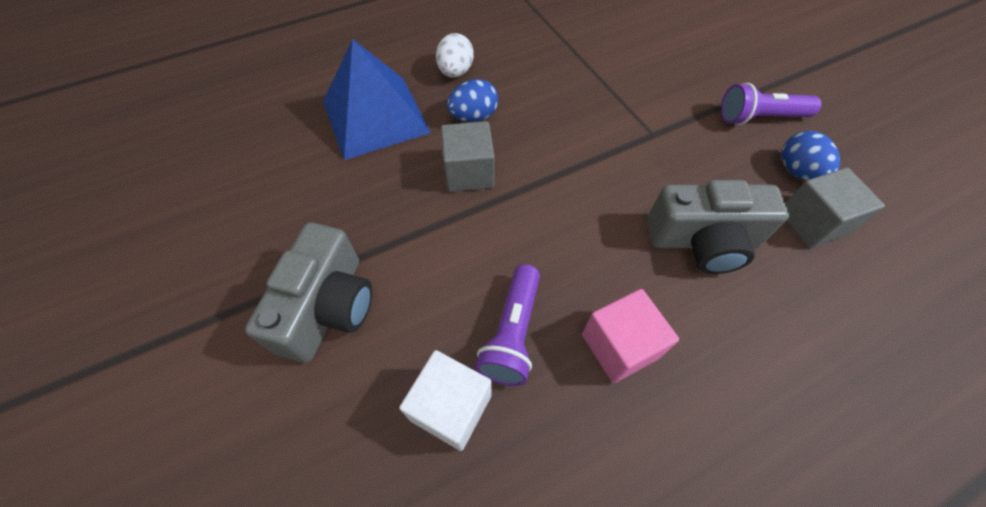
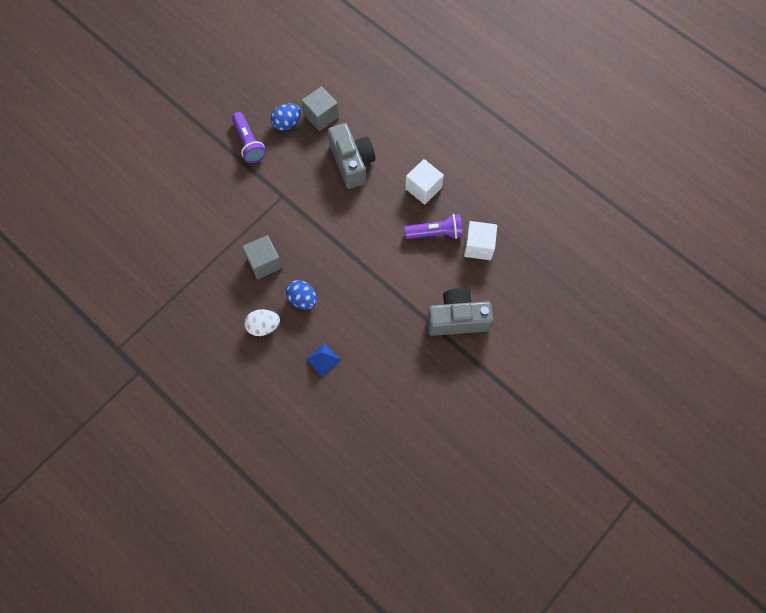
camera: 110 degrees left, 10 degrees up
blue pyramid [323,39,431,160] -> blue pyramid [306,343,341,376], size x0.42
grey cube [441,121,495,192] -> grey cube moved to [242,235,282,279]
pink cube [582,289,679,383] -> white cube [405,159,444,205]

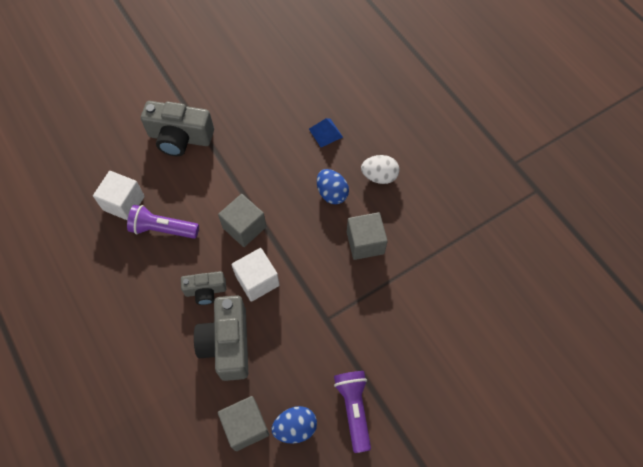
camera: 165 degrees left, 5 degrees down
white cube [405,159,444,205] -> white cube moved to [232,248,279,302]
none -> grey camera [181,271,226,305]
none -> grey cube [218,194,266,247]

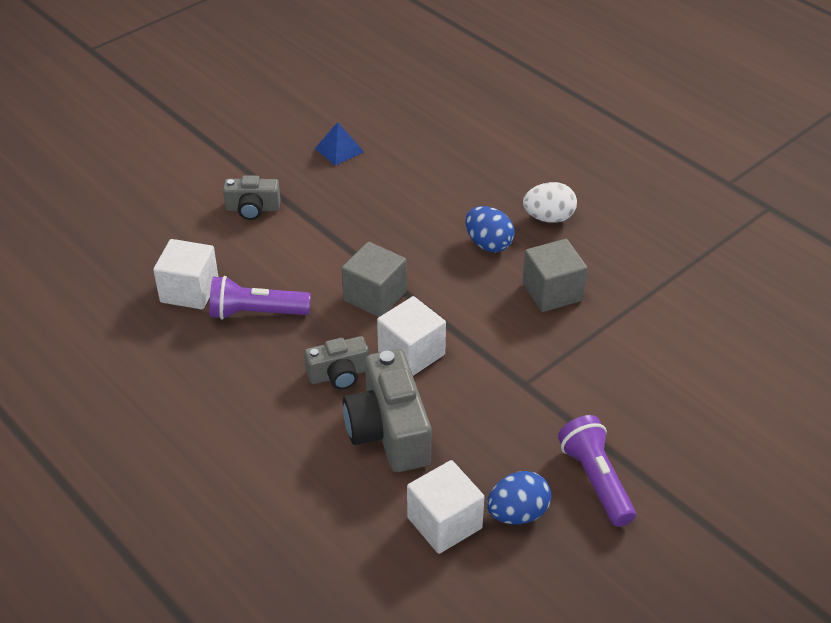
camera: 10 degrees left, 20 degrees down
grey camera [141,101,214,156] -> grey camera [223,175,281,220], size x0.58
grey cube [218,396,269,451] -> white cube [407,460,484,554]
blue pyramid [309,118,343,147] -> blue pyramid moved to [315,122,364,166]

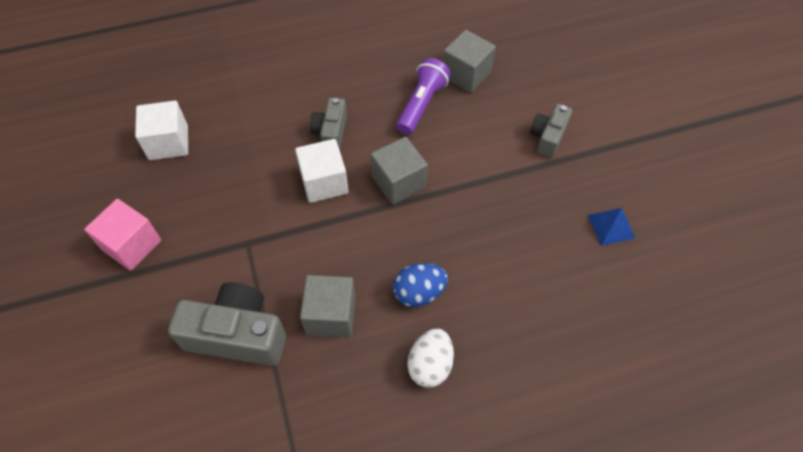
camera: 115 degrees right, 15 degrees up
white cube [153,239,218,310] -> grey cube [443,30,496,93]
grey camera [343,349,432,472] -> grey camera moved to [168,282,286,366]
blue egg [487,471,551,525] -> none
purple flashlight [558,415,636,527] -> pink cube [84,199,161,271]

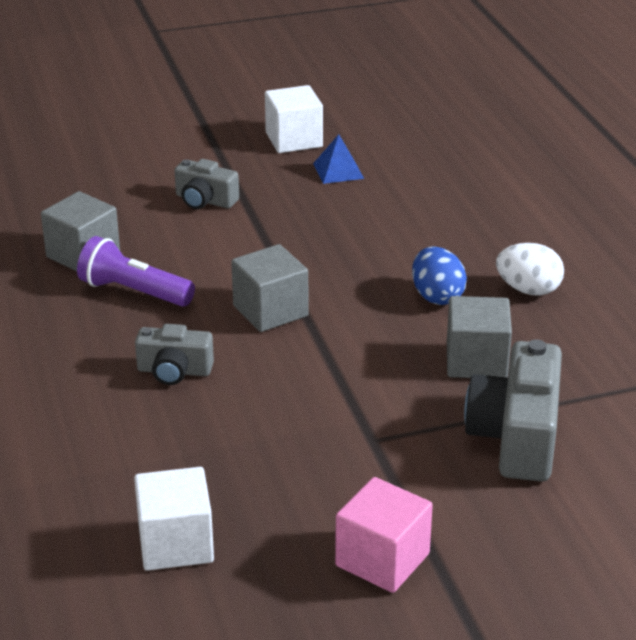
camera: 90 degrees left, 25 degrees down
white cube [295,139,349,203] -> white cube moved to [265,85,323,153]

